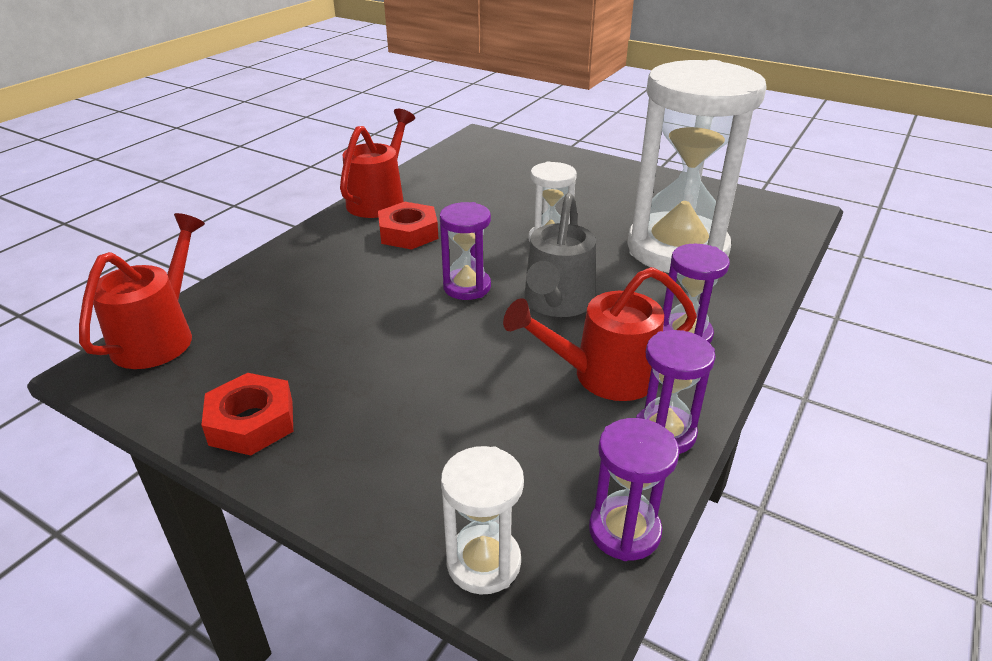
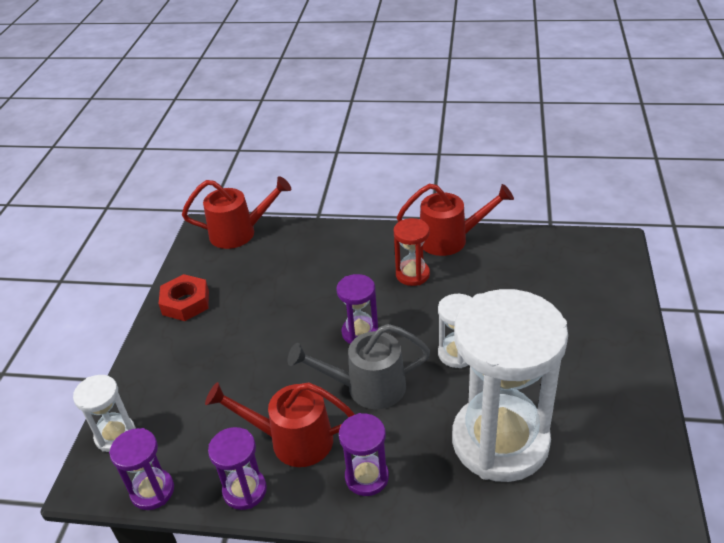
camera: 70 degrees right, 5 degrees up
red nut [378,202,438,250] -> red hourglass [394,218,430,286]
red watering can [503,267,697,401] -> red watering can turned 45 degrees counterclockwise [205,382,355,467]

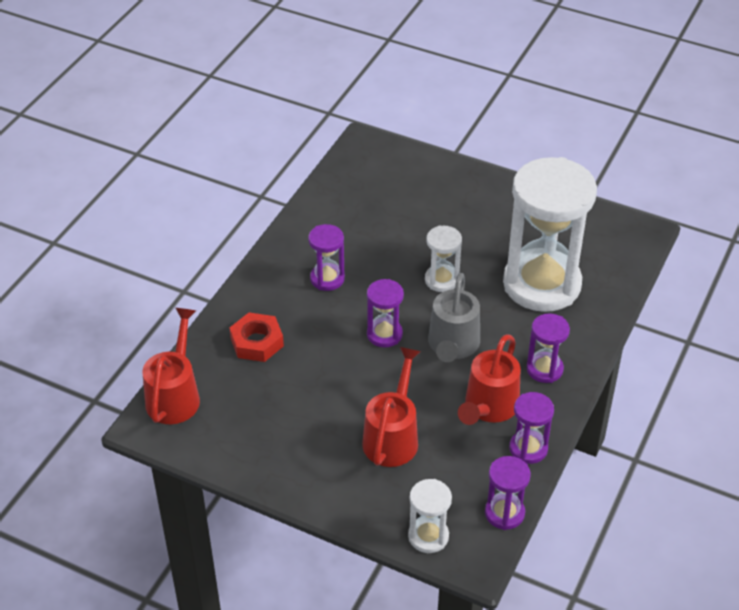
camera: 75 degrees left, 5 degrees up
red nut [158,274,209,321] -> red nut moved to [229,313,284,362]
red hourglass [394,218,430,286] -> purple hourglass [308,224,345,291]
red watering can [397,184,514,256] -> red watering can moved to [362,347,421,467]

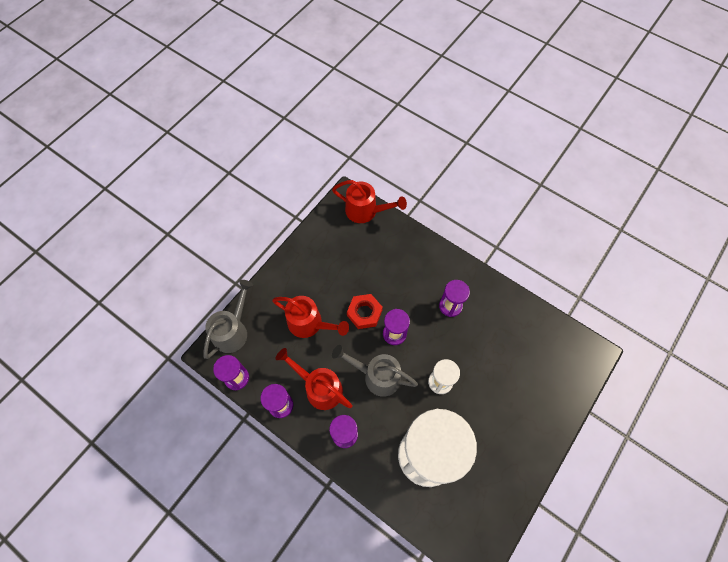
camera: 100 degrees right, 20 degrees up
red nut [229,313,284,362] -> red nut moved to [347,294,383,329]
white hourglass [408,479,452,553] -> grey watering can [203,280,253,359]

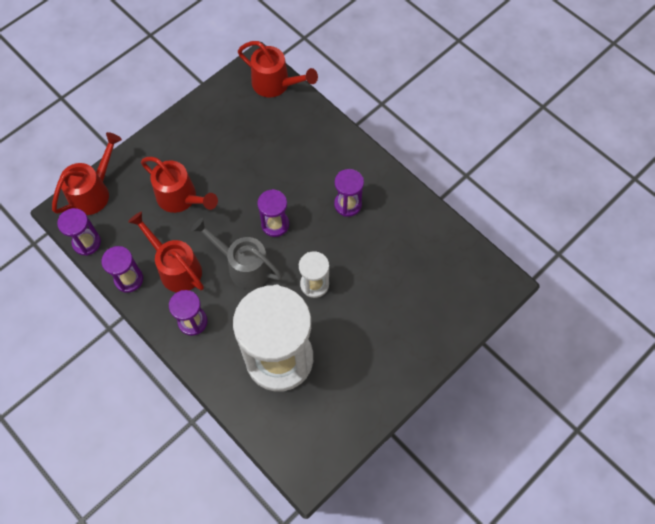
camera: 10 degrees right, 0 degrees up
grey watering can [203,280,253,359] -> red watering can [52,132,122,215]
red nut [347,294,383,329] -> none

